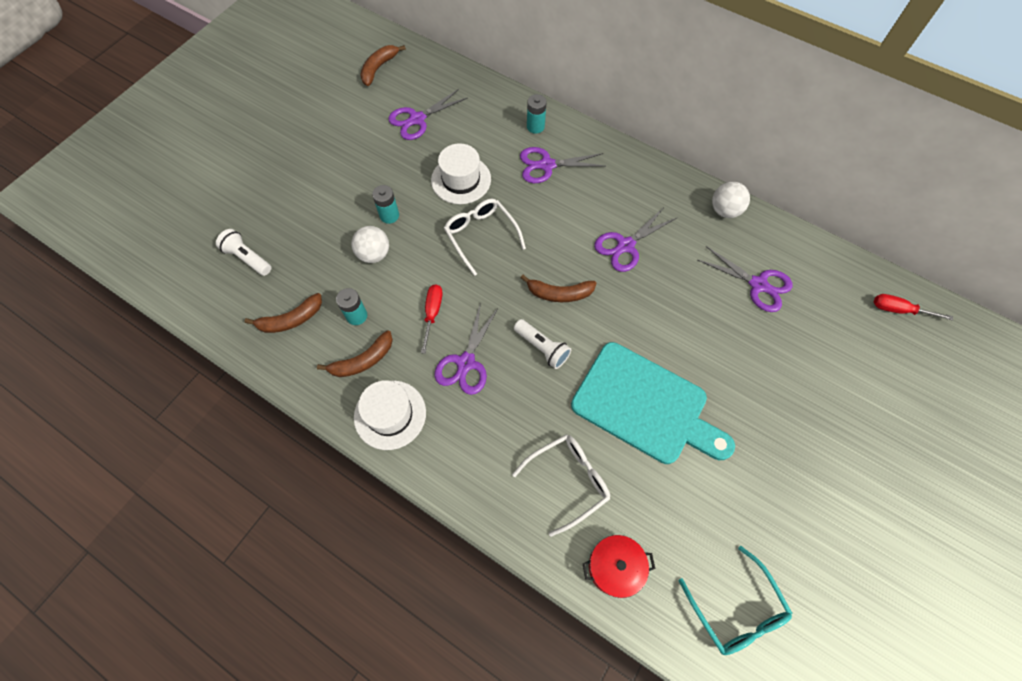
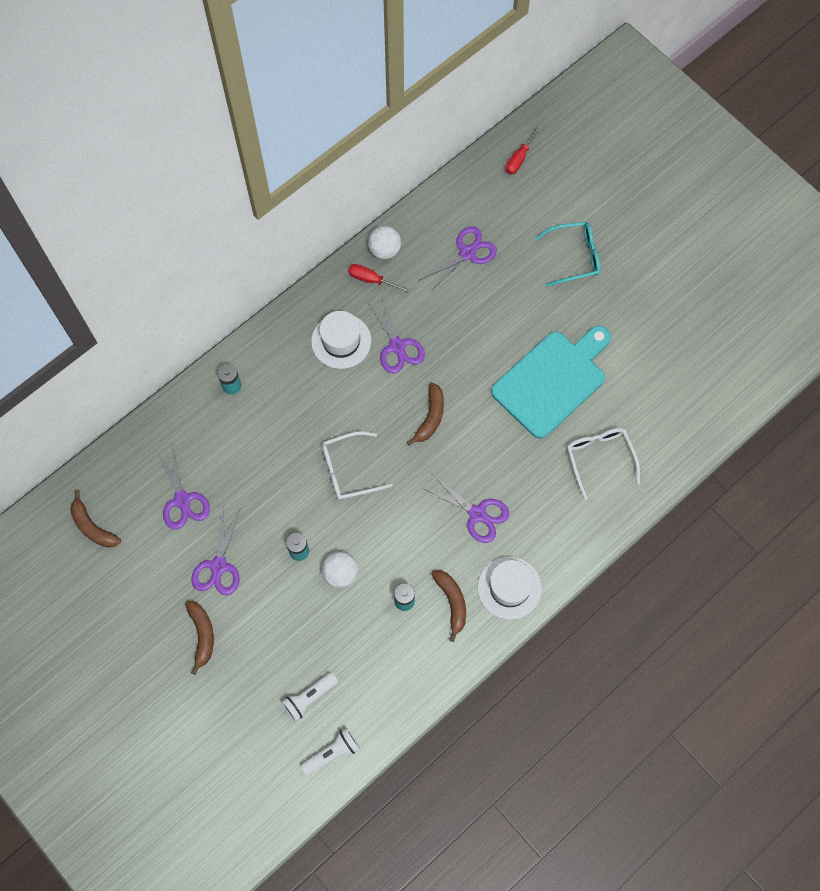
camera: 75 degrees left, 5 degrees up
brown banana [245,293,322,333] -> brown banana moved to [185,601,214,675]
red screwdriver [421,284,443,354] -> red screwdriver moved to [348,264,411,293]
white hat [431,143,491,204] -> white hat moved to [311,311,371,369]
white flashlight [514,319,571,369] -> white flashlight moved to [301,727,360,776]
purple scissors [520,147,606,183] -> purple scissors moved to [191,508,240,595]
red pot [583,535,655,598] -> none
turquoise glasses [679,546,793,655] -> turquoise glasses moved to [535,222,600,286]

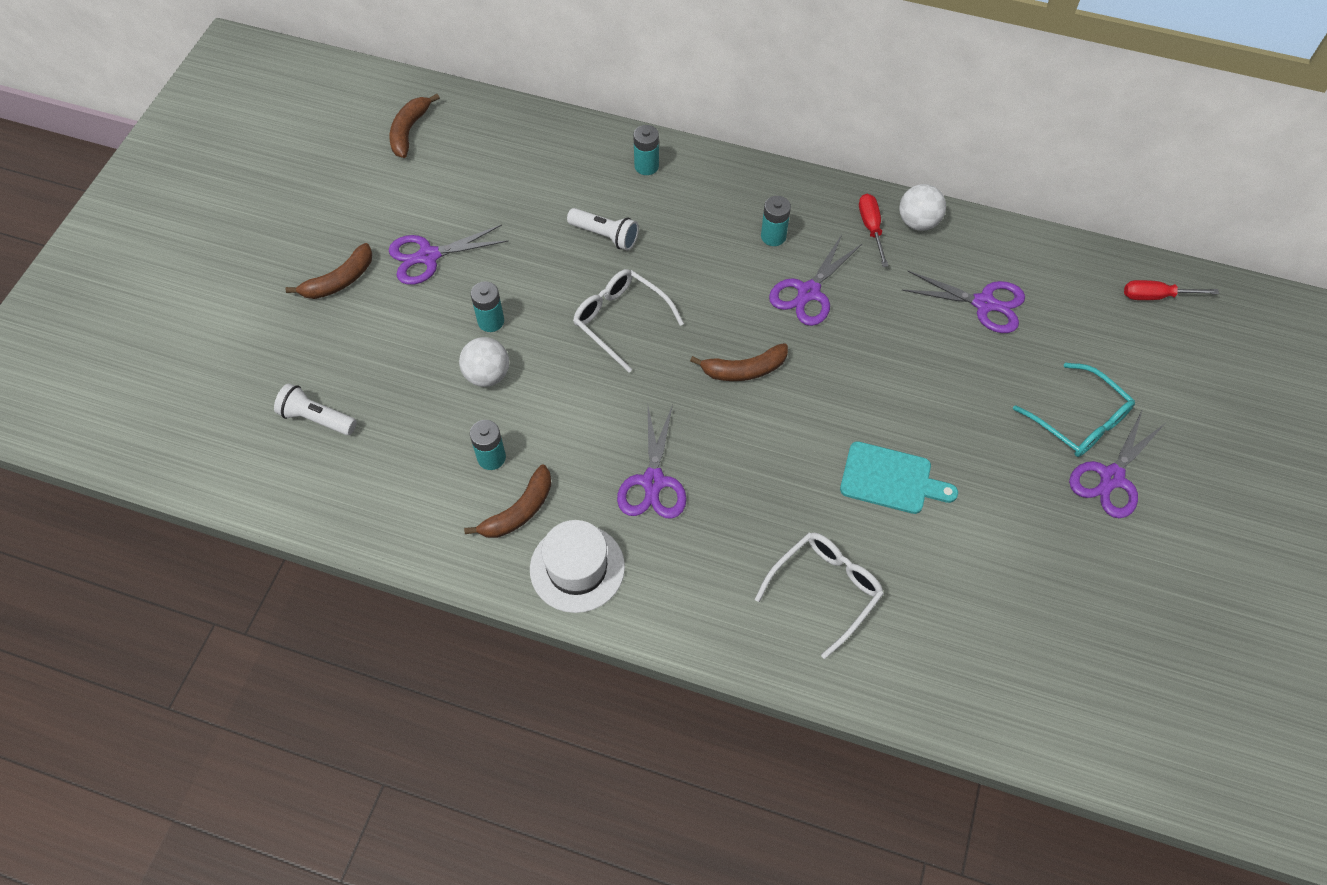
camera: 60 degrees right, 10 degrees down
purple scissors [156,445,210,530] -> purple scissors moved to [1069,409,1164,518]
white flashlight [301,727,360,776] -> white flashlight moved to [567,208,639,251]
white hat [311,311,371,369] -> turquoise battery [761,196,791,246]
turquoise cutting board [491,326,611,439] -> turquoise cutting board [840,441,958,514], size x0.56

